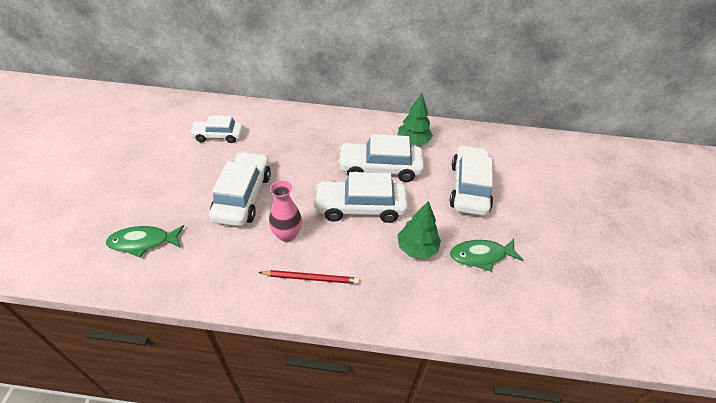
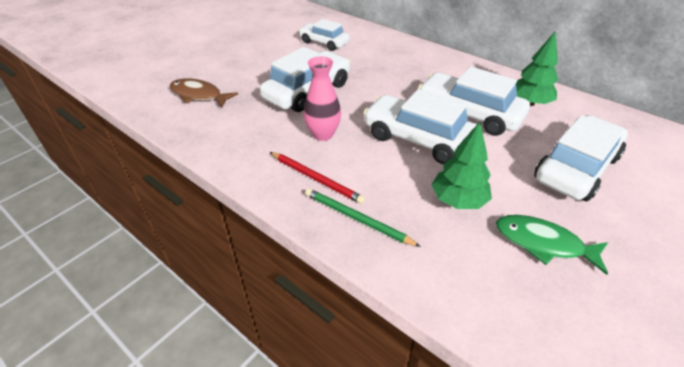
camera: 35 degrees right, 5 degrees down
green fish [106,225,184,258] -> brown fish [170,78,238,108]
none -> green pencil [305,188,421,247]

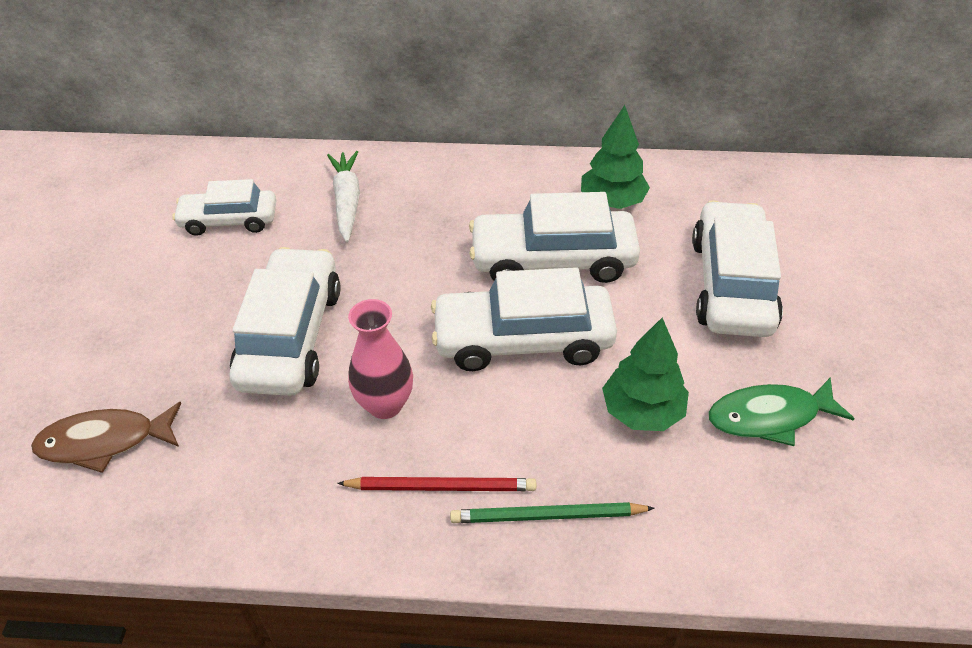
camera: 35 degrees left, 5 degrees up
none -> white carrot [327,151,360,242]

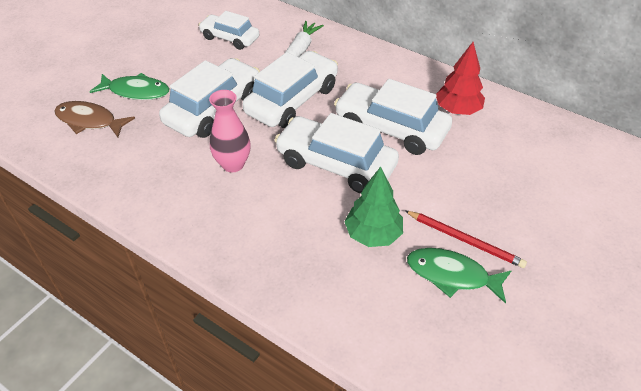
camera: 30 degrees right, 0 degrees up
red pencil [337,477,536,491] -> red pencil moved to [405,211,527,268]
green pencil [450,502,655,523] -> none
green tree [581,105,650,209] -> red tree [436,42,485,115]
white car [692,200,783,337] -> white car moved to [242,51,338,128]
none -> green fish [89,73,169,100]

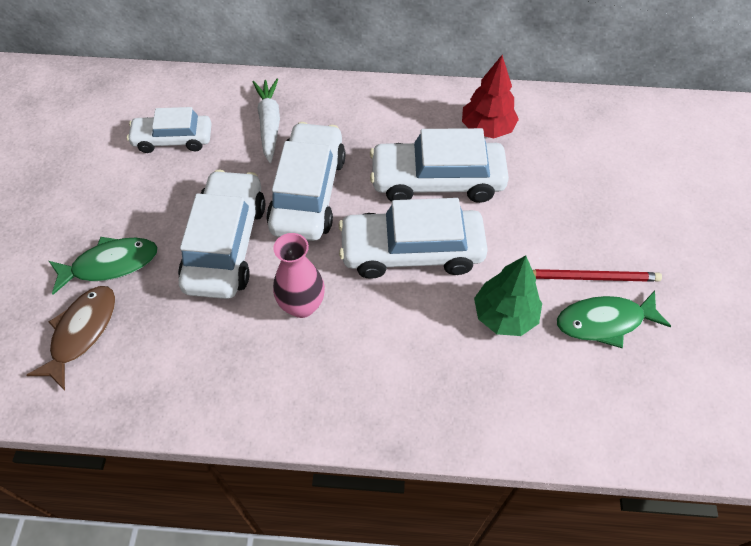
camera: 30 degrees left, 10 degrees up
brown fish [54,101,135,137] -> brown fish turned 120 degrees clockwise [26,286,115,390]

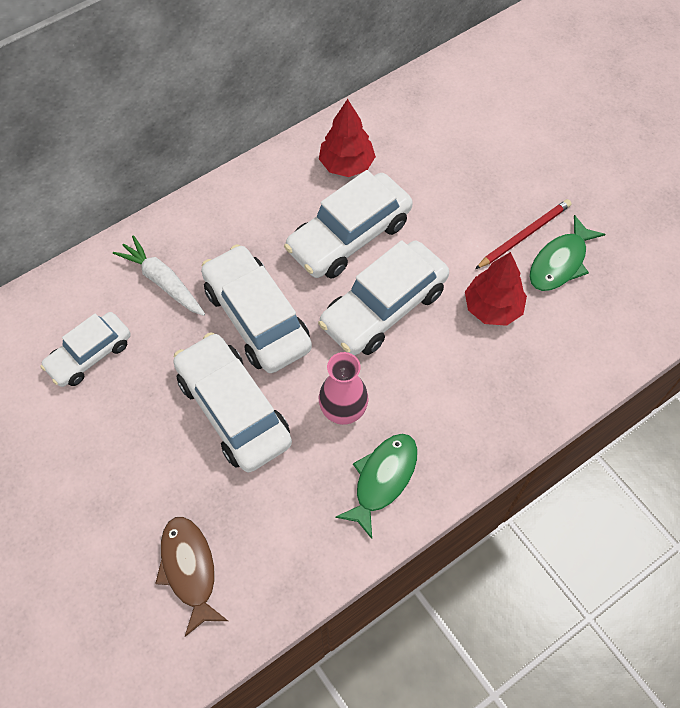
camera: 40 degrees left, 5 degrees up
green fish [49,237,158,295] -> green fish moved to [335,434,417,539]
green tree [474,255,542,336] -> red tree [465,252,527,326]

